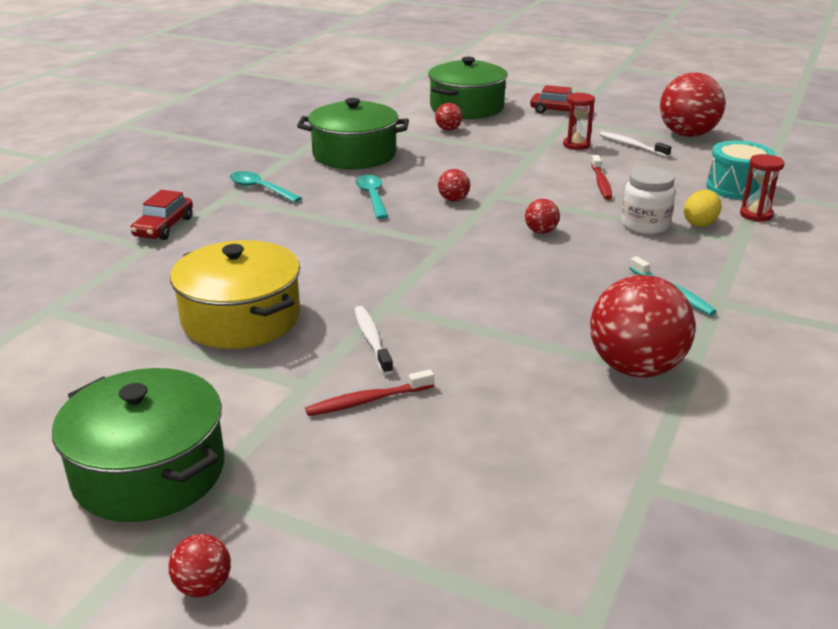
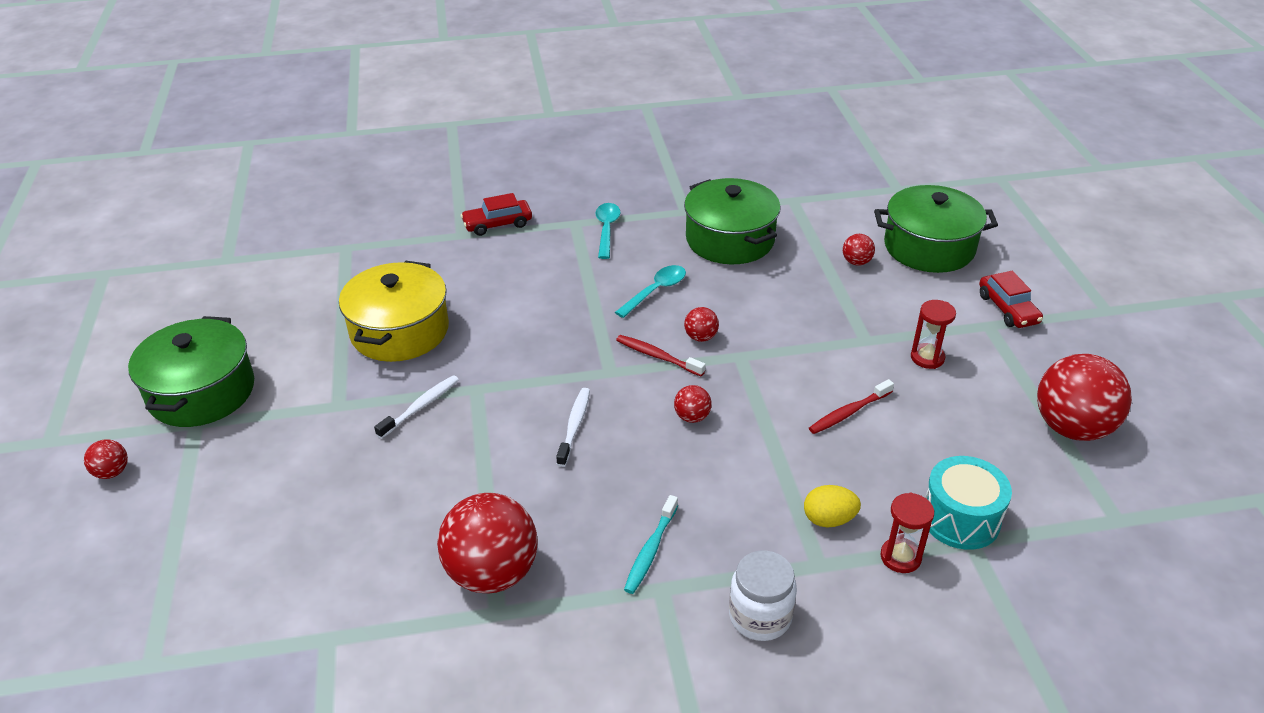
camera: 55 degrees right, 10 degrees up
red toothbrush [305,369,434,416] -> red toothbrush moved to [616,335,706,376]
white toothbrush [599,132,671,157] -> white toothbrush moved to [556,388,590,467]
white jar [621,167,676,234] -> white jar moved to [729,551,797,641]

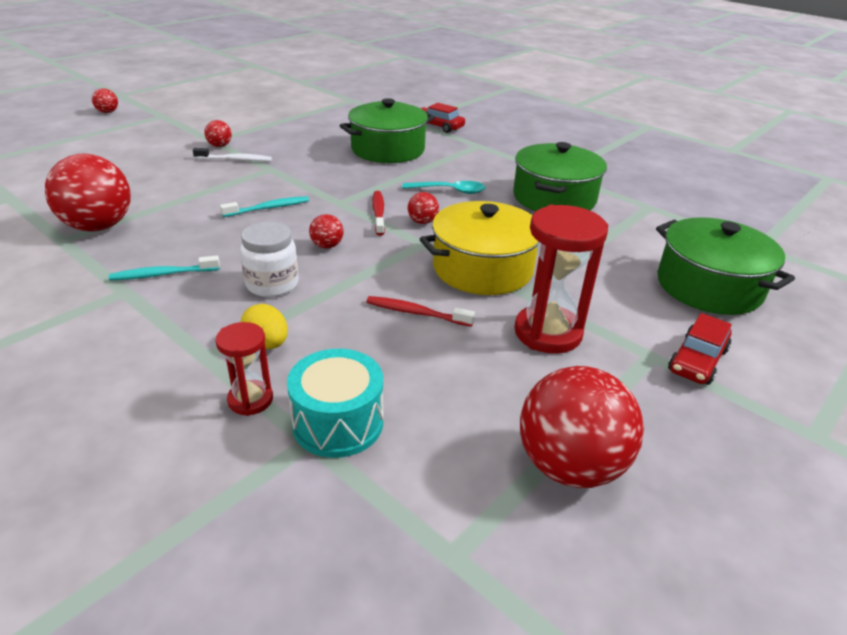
camera: 50 degrees right, 5 degrees down
green pot [128,316,254,427] -> green pot moved to [340,98,435,163]
yellow pot [339,261,449,362] -> yellow pot moved to [420,201,538,295]
white toothbrush [556,388,590,467] -> turquoise toothbrush [220,196,309,217]
turquoise spoon [595,203,621,259] -> none
white jar [729,551,797,641] -> white jar moved to [240,222,299,297]
red ball [843,234,875,266] -> red ball moved to [204,120,232,147]
red hourglass [911,300,956,369] -> red hourglass [515,205,608,354], size x1.79

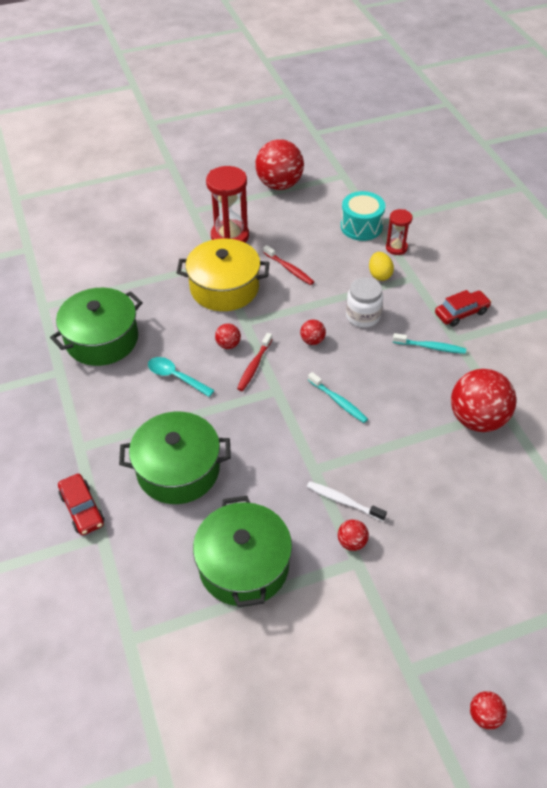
camera: 150 degrees left, 15 degrees up
turquoise toothbrush [220,196,309,217] -> turquoise toothbrush turned 135 degrees counterclockwise [308,372,368,423]
green pot [656,217,795,315] -> green pot moved to [193,496,292,607]
red car [668,313,732,385] -> red car moved to [435,290,492,327]

